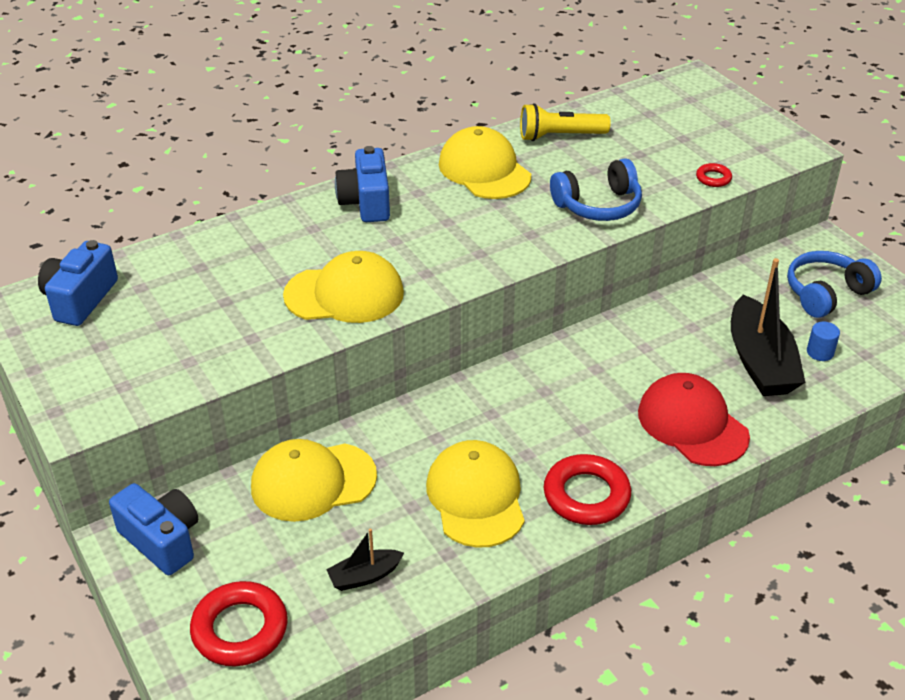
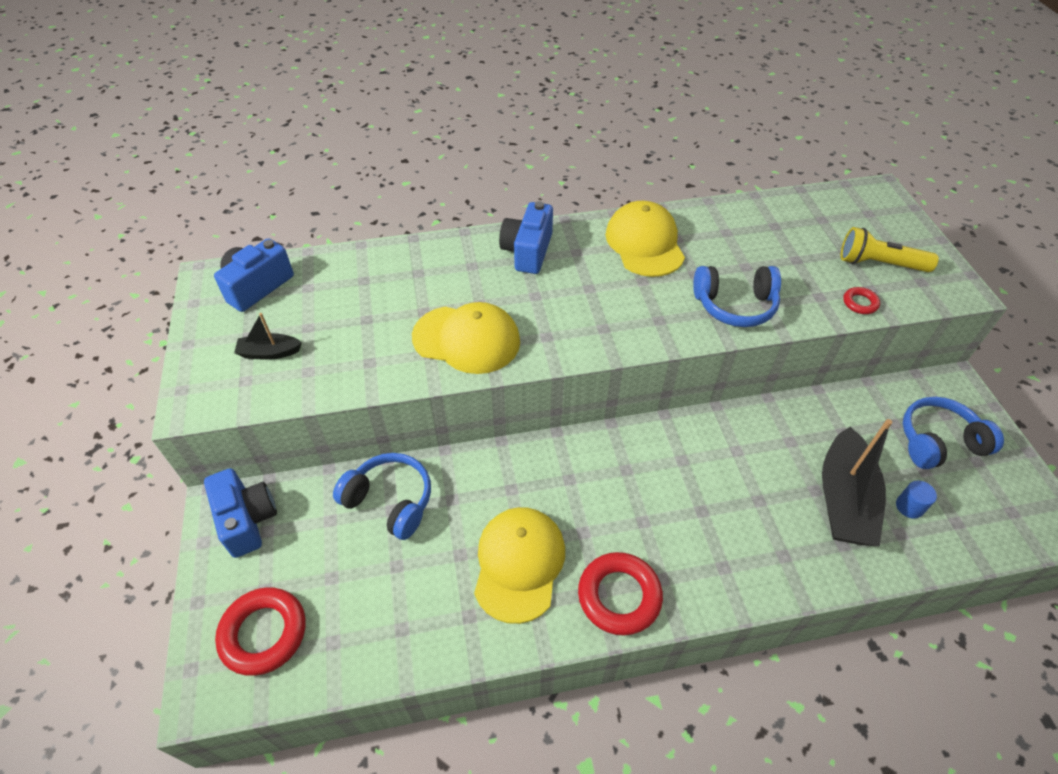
camera: 20 degrees right, 10 degrees up
yellow cap [251,439,377,522] -> blue headphones [333,453,431,540]
black boat [326,529,404,591] -> black boat moved to [234,313,302,360]
yellow flashlight [520,103,611,141] -> yellow flashlight moved to [841,227,939,272]
red cap [638,373,750,466] -> none

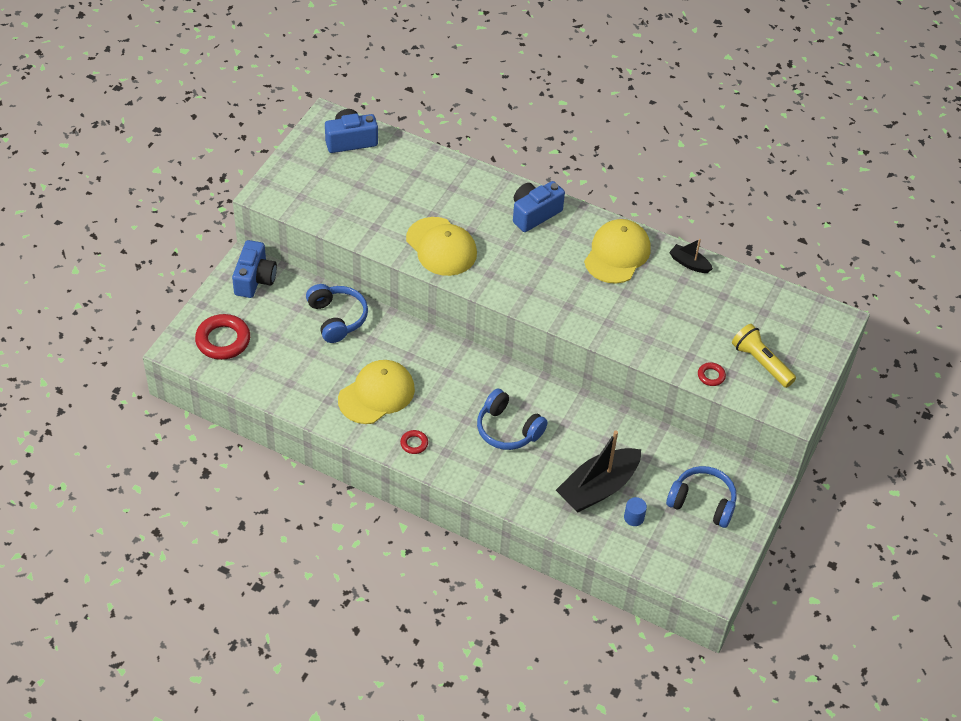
camera: 35 degrees right, 0 degrees up
black boat [234,313,302,360] -> black boat moved to [669,239,713,273]
red ring [578,552,663,635] -> red ring [400,430,428,454], size x0.49
blue headphones [693,266,781,327] -> blue headphones moved to [477,388,548,450]

